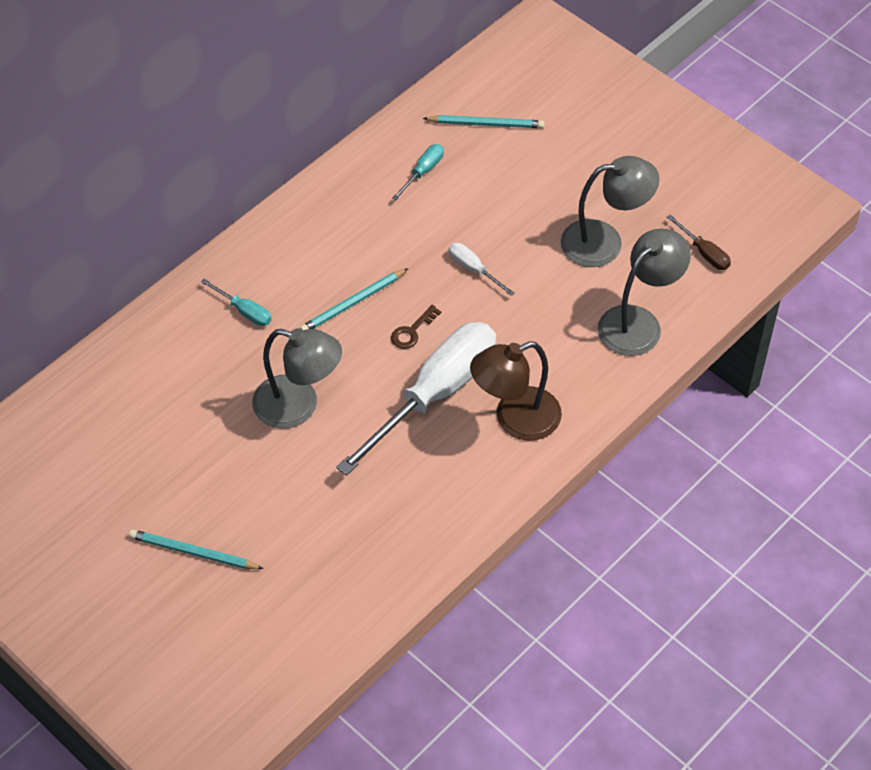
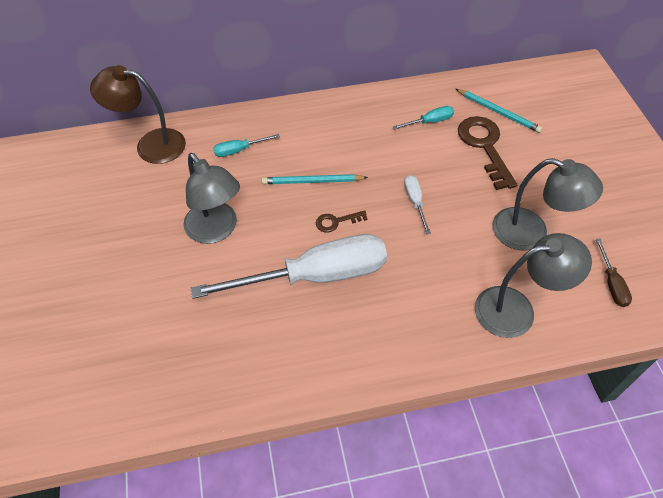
camera: 35 degrees right, 0 degrees up
turquoise pencil [129,529,264,569] -> none
turquoise screwdriver [201,279,272,326] -> turquoise screwdriver turned 90 degrees clockwise [213,134,280,157]
brown lamp [470,342,562,441] -> brown lamp moved to [90,65,186,164]
none -> brown key [458,116,517,190]

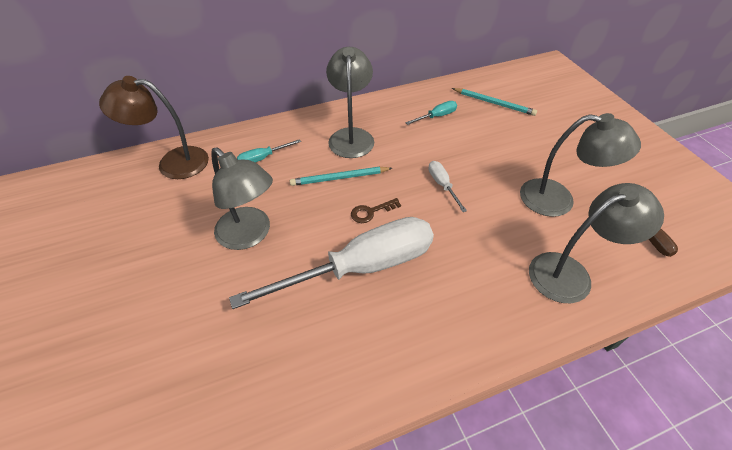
camera: 10 degrees left, 5 degrees down
brown key [458,116,517,190] -> none
none -> grey lamp [326,47,374,158]

